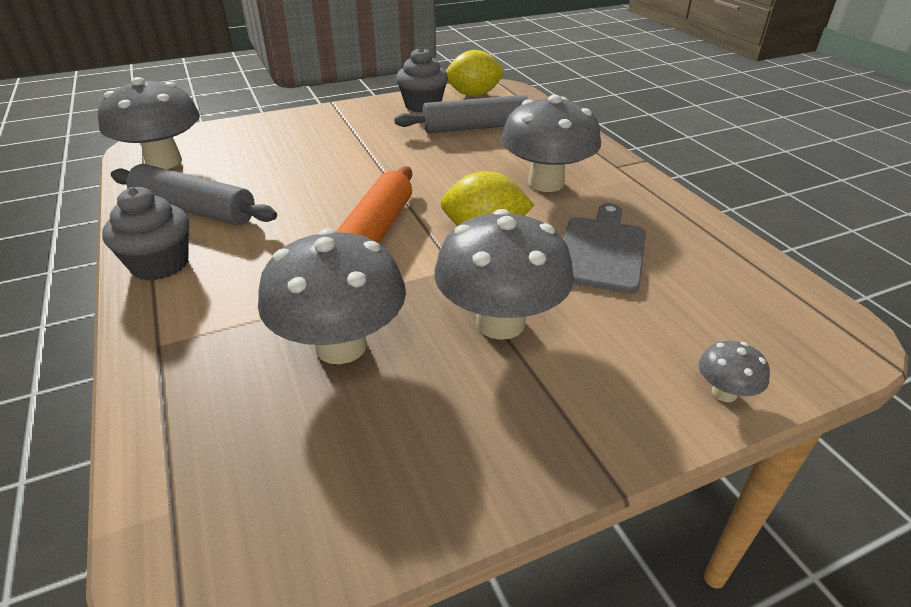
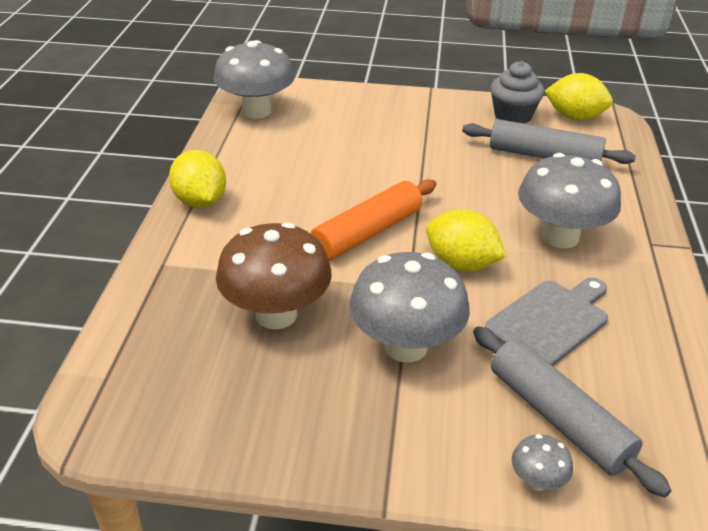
camera: 30 degrees right, 0 degrees up
grey cupcake [102,187,189,281] -> yellow lemon [169,150,226,208]
grey rolling pin [111,164,277,226] -> grey rolling pin moved to [473,326,672,497]
grey mushroom [258,228,406,364] -> brown mushroom [216,222,332,329]

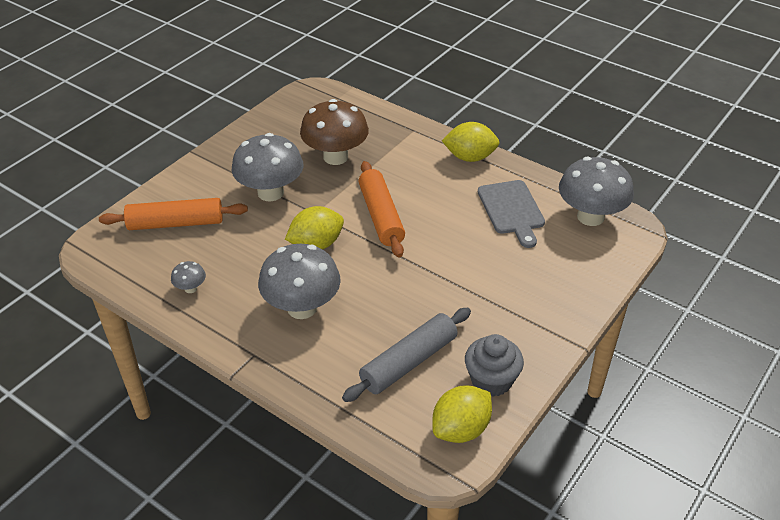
camera: 120 degrees right, 5 degrees up
grey rolling pin [473,326,672,497] -> orange rolling pin [99,198,248,230]
grey cutting board [485,278,608,366] -> grey cutting board moved to [478,180,545,248]
grey mushroom [511,434,573,491] -> grey mushroom moved to [171,261,206,293]

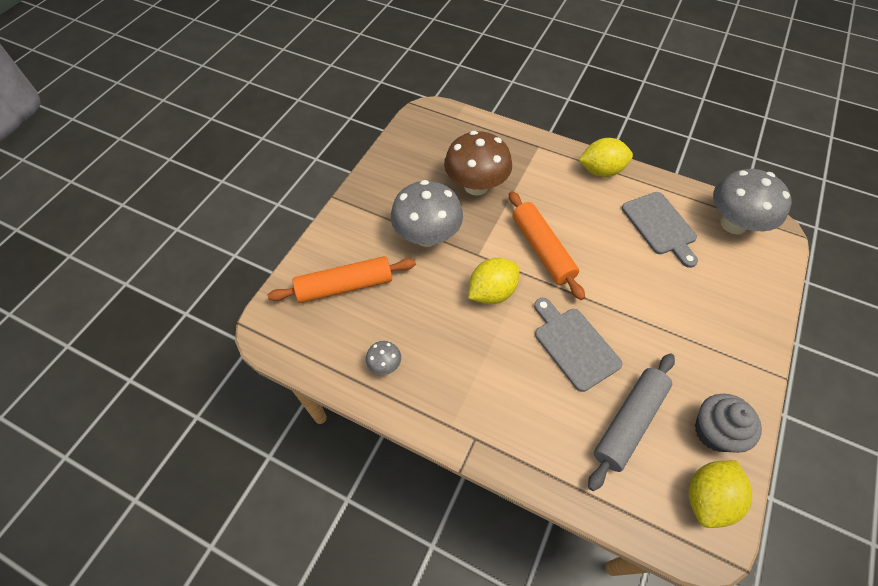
camera: 10 degrees left, 15 degrees up
grey mushroom [258,244,341,319] -> none
none -> grey cutting board [534,298,622,392]

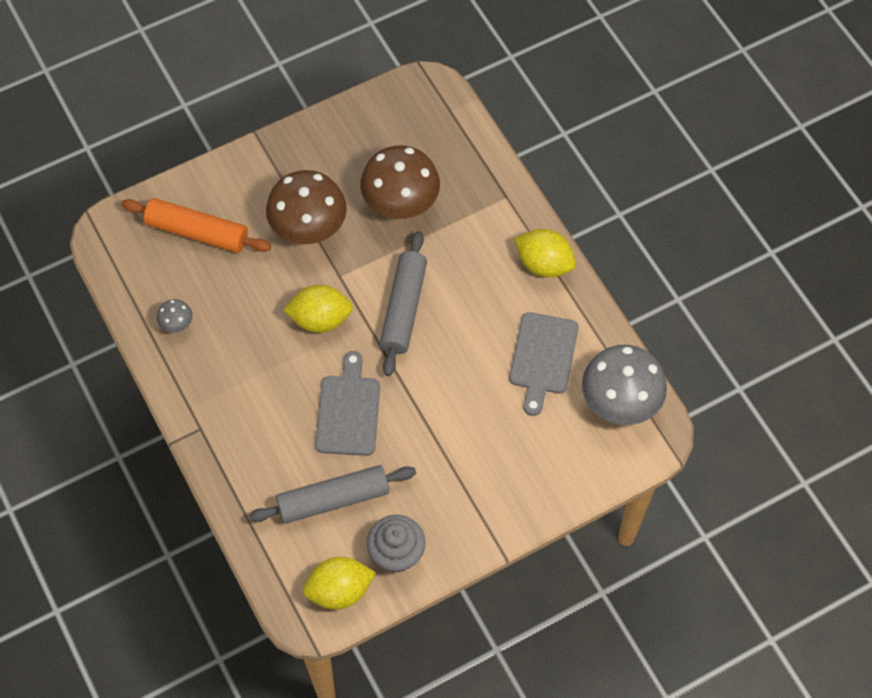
camera: 35 degrees right, 5 degrees up
grey mushroom [391,180,463,247] -> brown mushroom [266,170,347,244]
orange rolling pin [509,191,585,300] -> grey rolling pin [379,231,427,376]

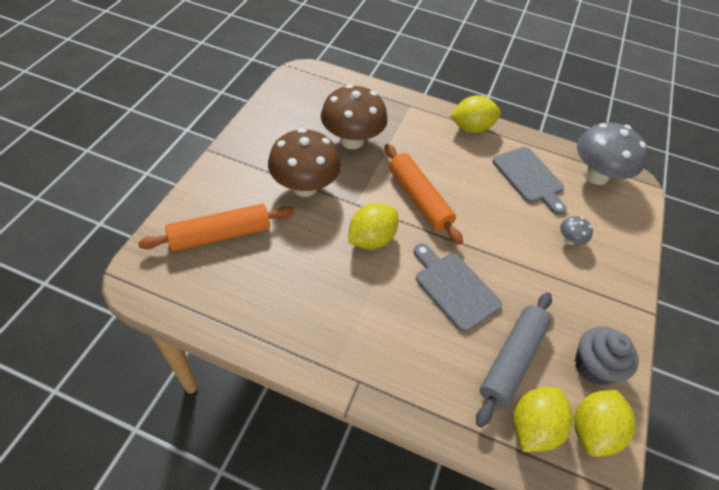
camera: 45 degrees left, 10 degrees down
grey mushroom [157,299,193,333] -> grey mushroom moved to [560,216,593,245]
grey rolling pin [379,231,427,376] -> orange rolling pin [384,144,463,245]
none -> yellow lemon [513,387,573,452]

